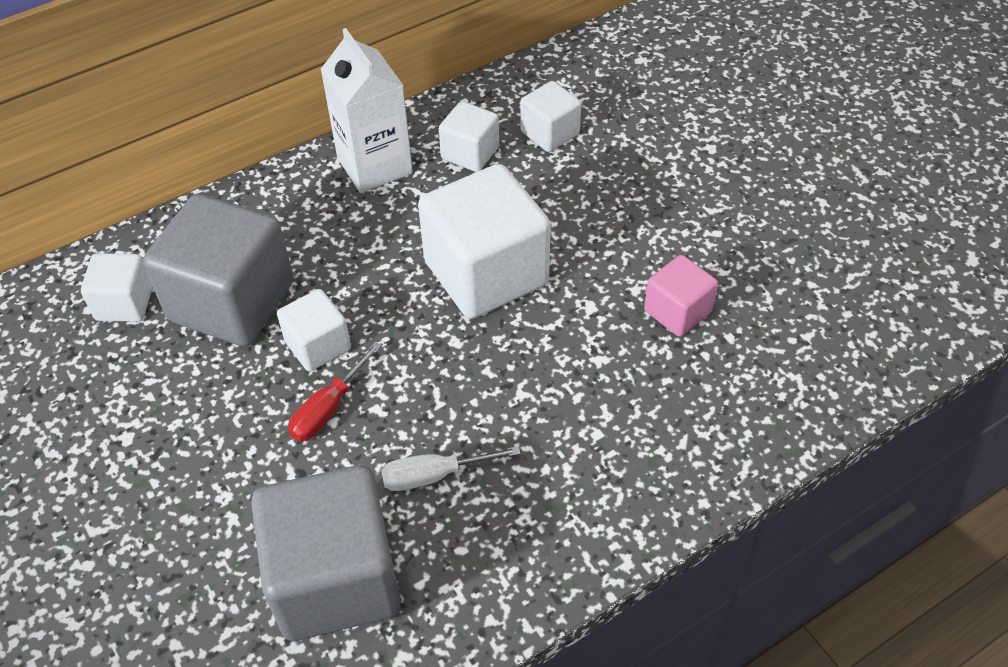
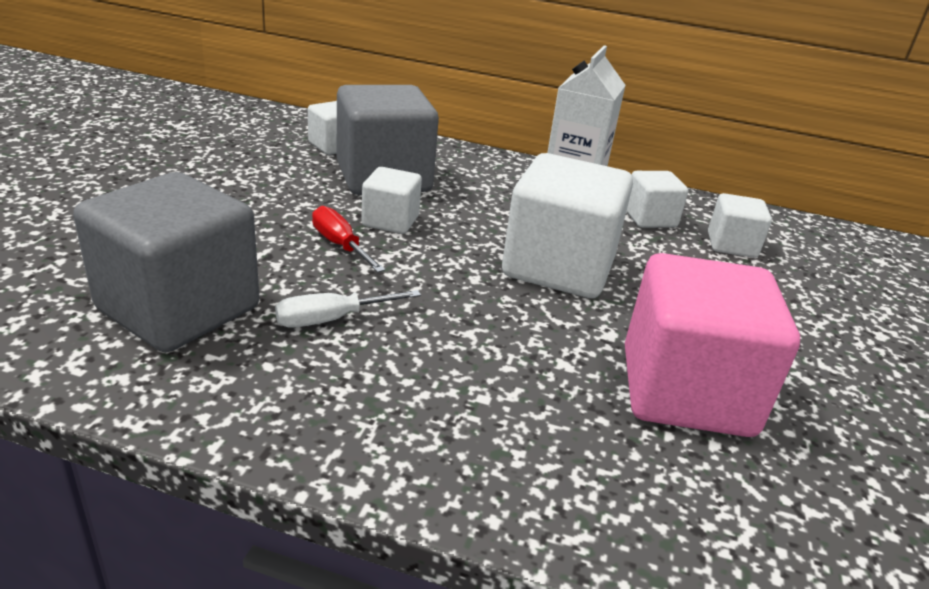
camera: 45 degrees right, 20 degrees down
red screwdriver [288,342,382,441] -> red screwdriver turned 60 degrees clockwise [312,206,385,272]
white screwdriver [381,446,521,491] -> white screwdriver turned 60 degrees counterclockwise [275,290,421,328]
pink cube [644,255,718,337] -> pink cube [625,253,800,437], size x1.95

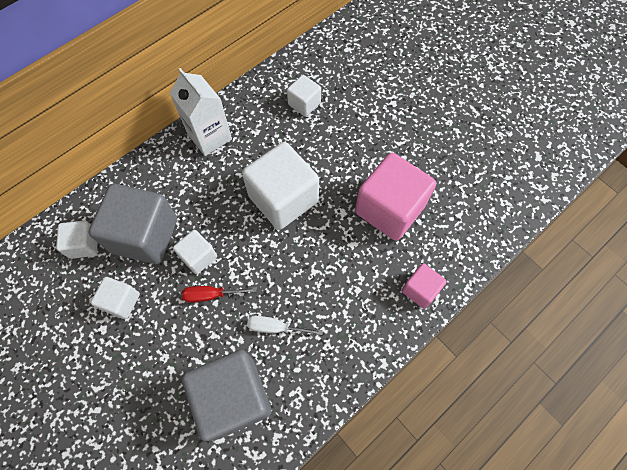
camera: 55 degrees left, 35 degrees up
white screwdriver [275,290,421,328] -> white screwdriver turned 90 degrees clockwise [247,316,323,335]
white cube [626,171,688,228] -> white cube moved to [91,277,140,319]
none -> pink cube [402,263,447,309]

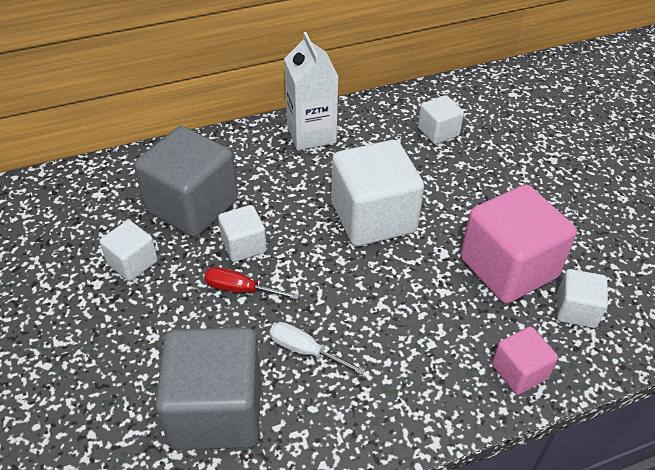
camera: 20 degrees right, 20 degrees down
white cube [56,220,98,259] -> white cube moved to [557,269,608,328]

